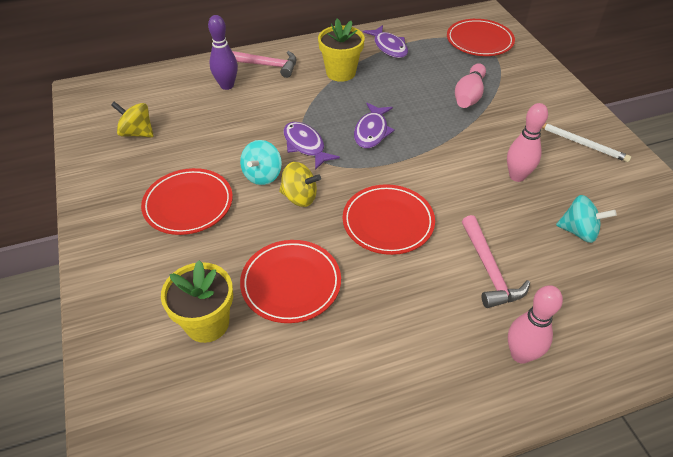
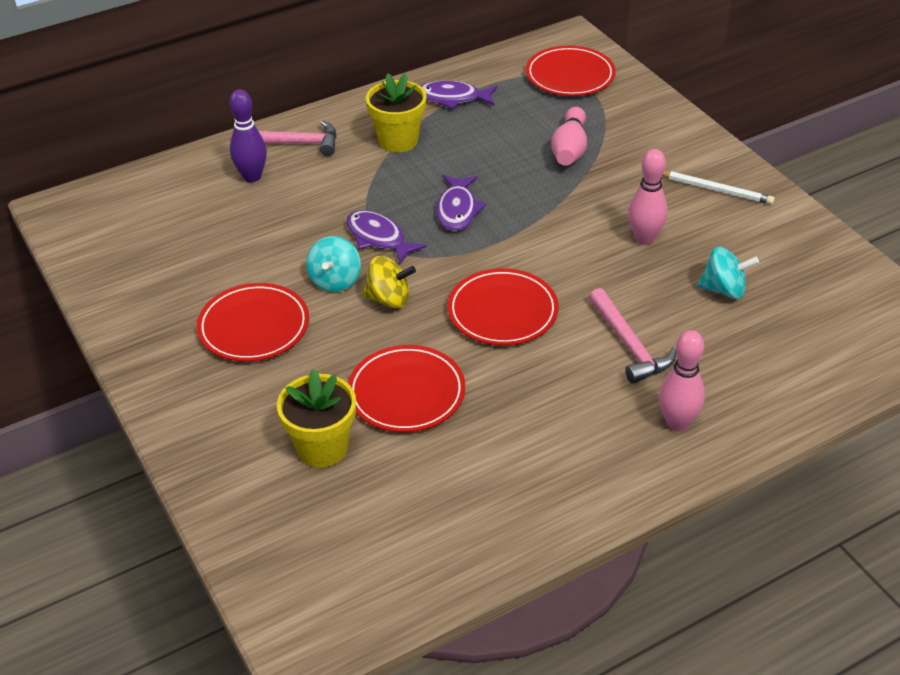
camera: 10 degrees left, 5 degrees down
yellow spinning top [111,101,154,137] -> none
purple fish [363,25,408,58] -> purple fish turned 135 degrees clockwise [421,81,497,109]

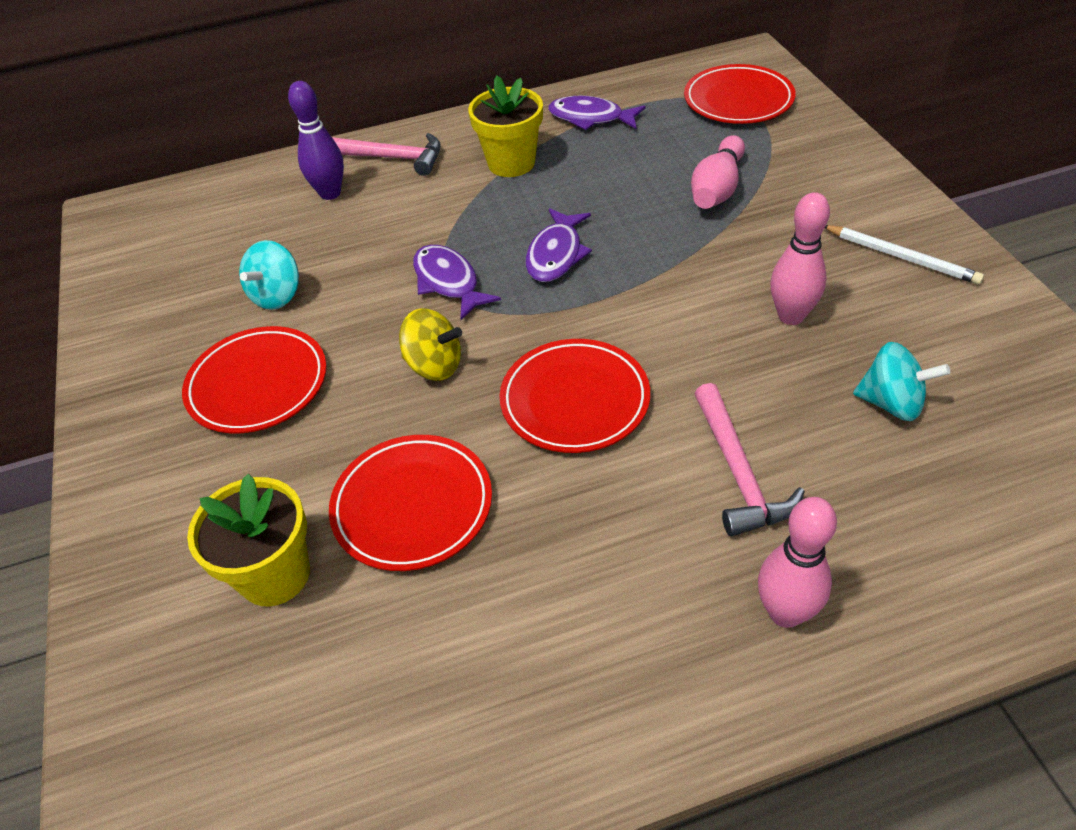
camera: 15 degrees right, 5 degrees up
turquoise spinning top [306,236,361,292] -> turquoise spinning top moved to [239,240,299,310]

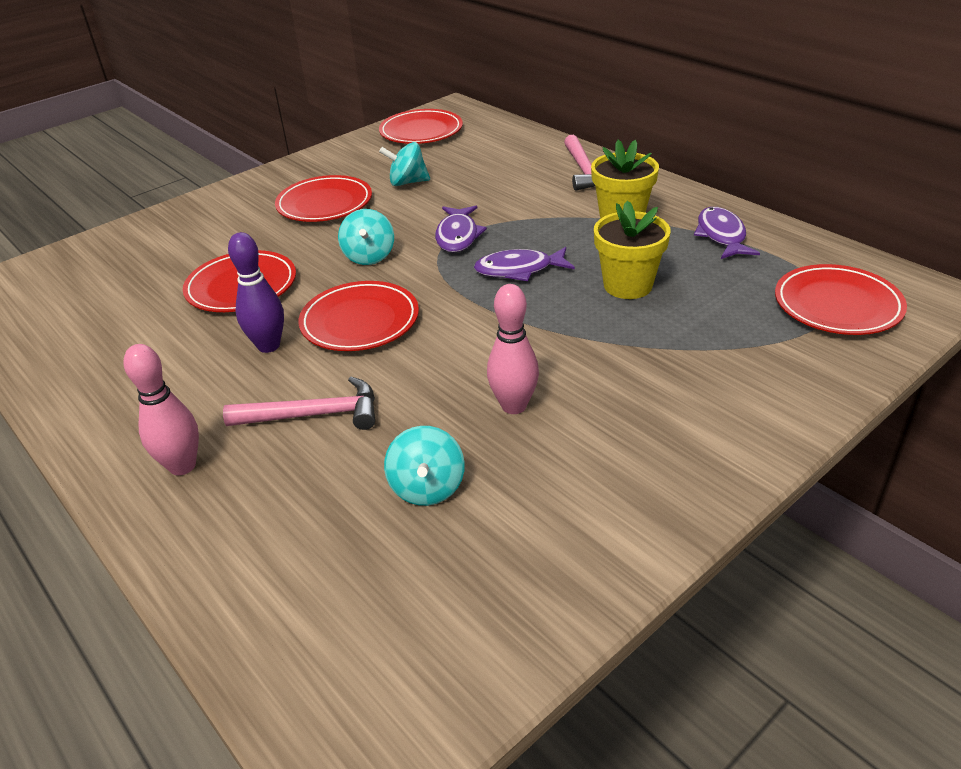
camera: 65 degrees right, 10 degrees down
yellow flower pot [187,474,310,606] -> yellow flower pot moved to [594,200,671,299]
purple bowling pin [288,81,344,200] -> purple bowling pin moved to [228,232,284,353]
yellow spinning top [399,308,462,381] -> turquoise spinning top [338,209,394,265]
purple fish [413,245,501,320] -> purple fish turned 150 degrees clockwise [435,206,487,252]
pink bowling pin [691,135,745,209] -> none
pink hammer [695,383,805,536] -> pink hammer turned 150 degrees counterclockwise [223,377,375,430]
white pencil [825,225,984,285] -> none
none -> red plate [379,109,463,144]

